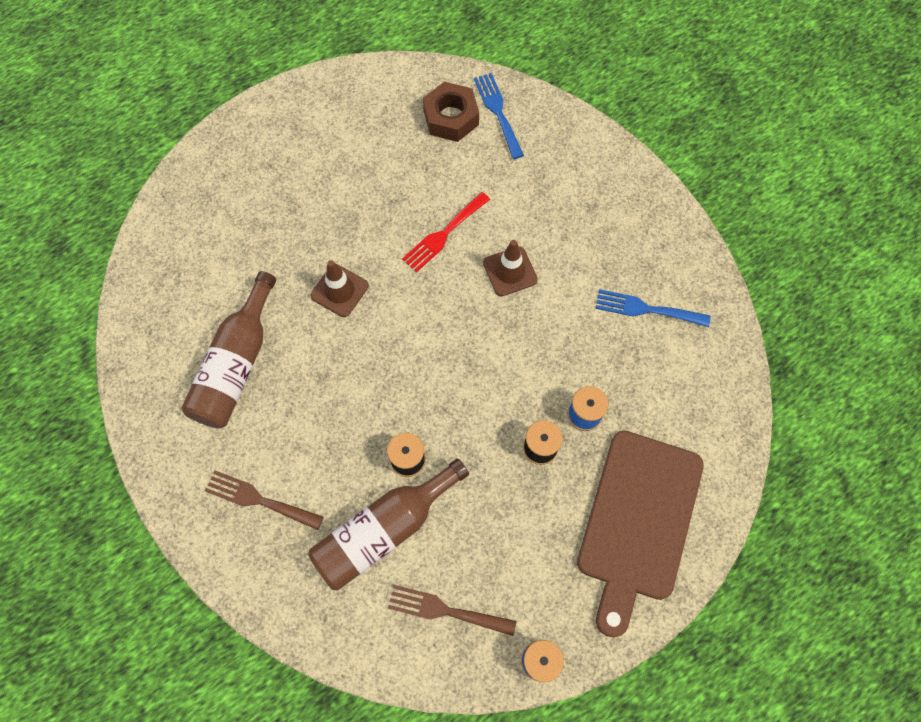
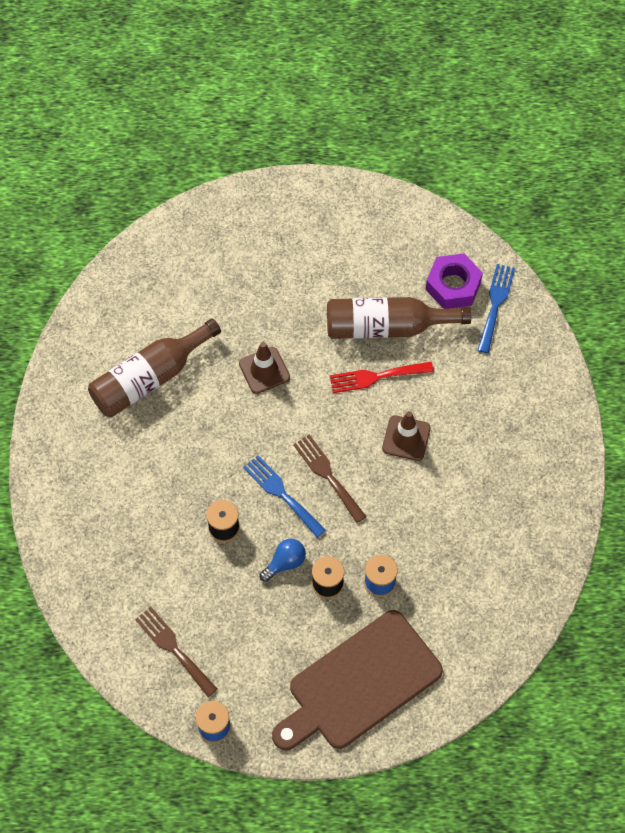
camera: 35 degrees right, 5 degrees down
brown fork [205,471,324,530] -> brown fork moved to [293,434,367,523]
brown bottle [308,458,469,591] -> brown bottle moved to [327,297,471,339]
brown nut [423,82,479,142] -> purple nut [426,253,483,309]
blue fork [595,289,711,327] -> blue fork moved to [243,455,326,538]
none -> blue light bulb [259,539,306,582]

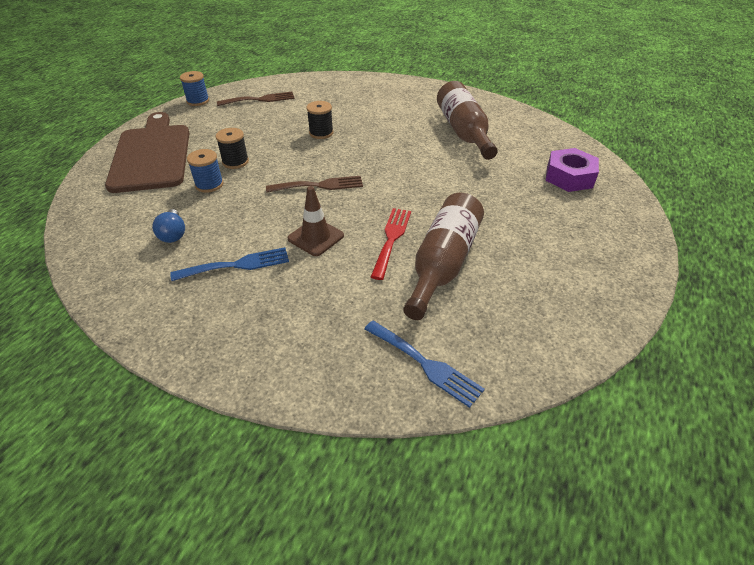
camera: 115 degrees right, 20 degrees down
brown traffic cone [239,342,290,394] -> none
blue fork [243,455,326,538] -> blue fork moved to [170,247,289,281]
blue light bulb [259,539,306,582] -> blue light bulb moved to [152,209,185,243]
purple nut [426,253,483,309] -> purple nut moved to [546,148,599,192]

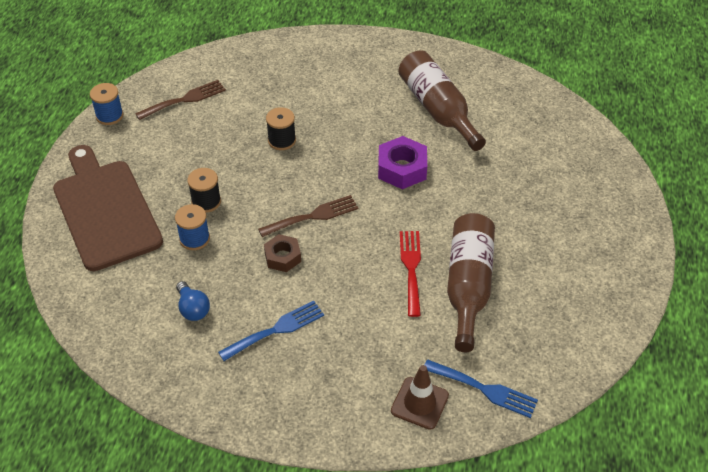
camera: 15 degrees left, 5 degrees up
brown traffic cone [287,186,344,256] -> brown traffic cone moved to [391,365,449,430]
purple nut [546,148,599,192] -> purple nut moved to [378,136,427,189]
none -> brown nut [264,234,301,272]

